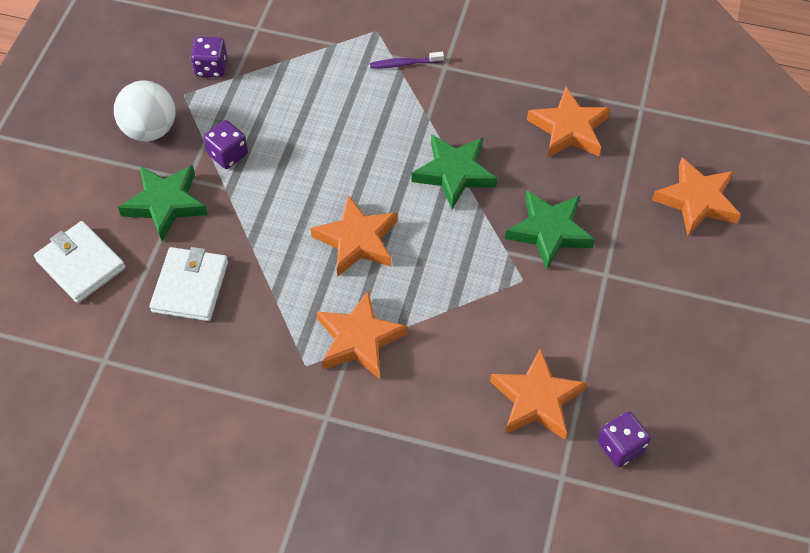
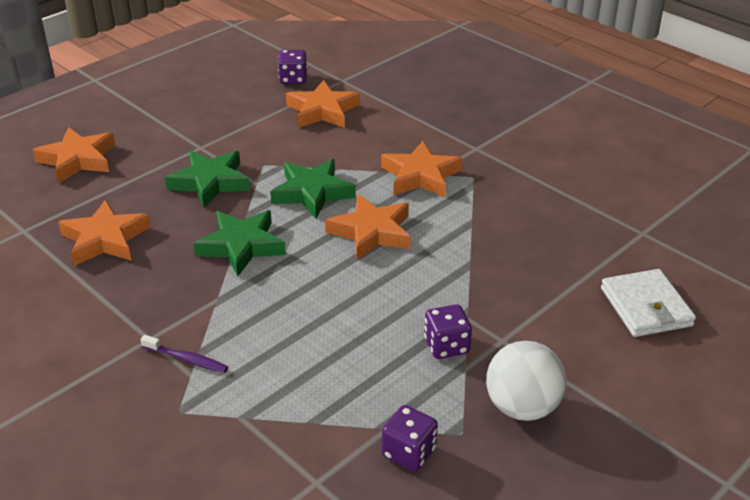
camera: 150 degrees left, 20 degrees down
green star [118,165,208,241] -> green star moved to [270,159,356,219]
white wallet [149,247,228,321] -> none

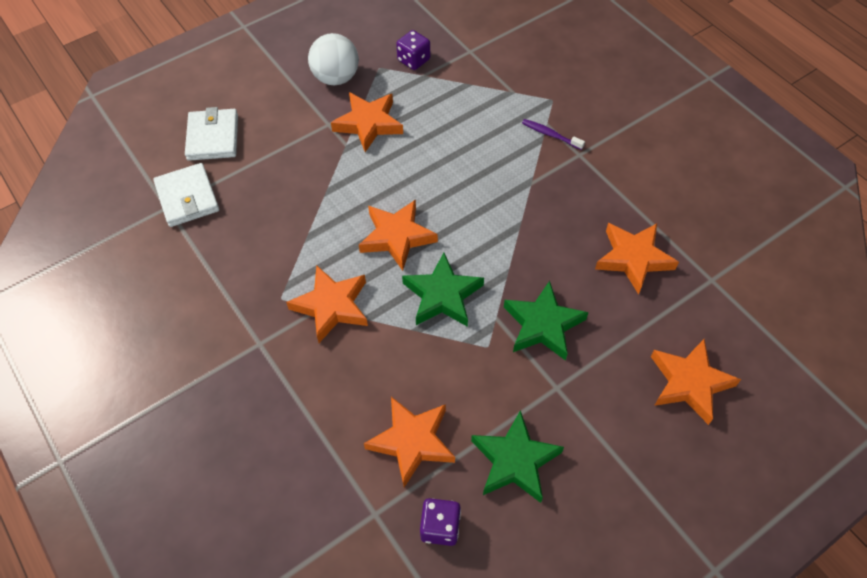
camera: 170 degrees left, 20 degrees up
green star [193,210,286,276] -> green star moved to [471,410,564,503]
purple dice [424,304,472,359] -> orange star [331,92,403,152]
none -> white wallet [153,163,219,227]

